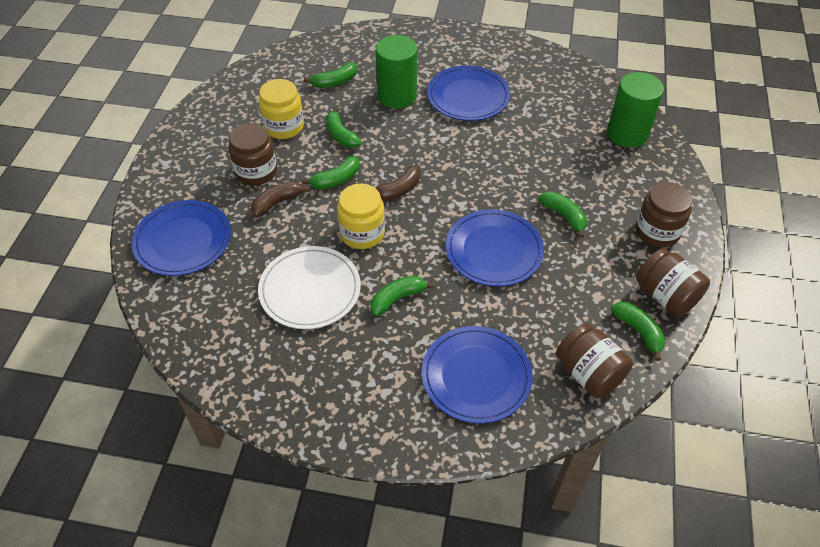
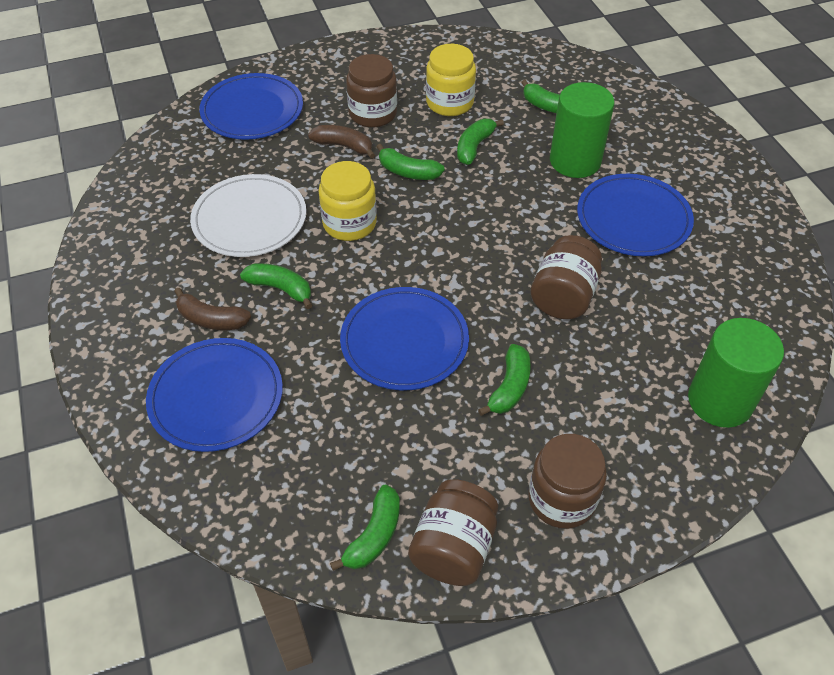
camera: 60 degrees right, 0 degrees up
brown banana [376,165,420,201] -> brown banana moved to [174,287,251,330]
brown jar [556,323,633,398] -> brown jar moved to [530,235,602,319]

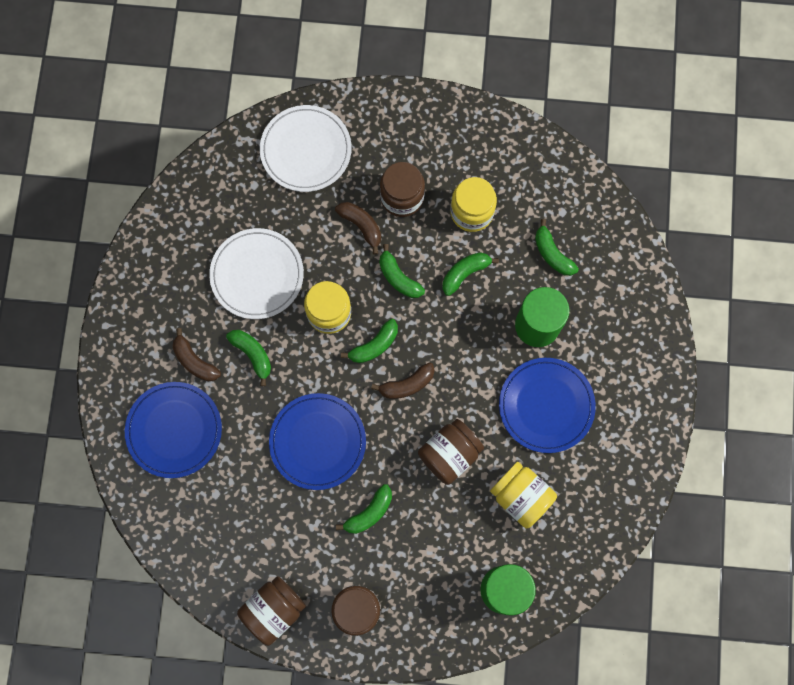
camera: 25 degrees right, 25 degrees up
blue plate [199,73,303,140] -> white plate [260,105,352,192]
green banana [330,485,400,571] -> green banana moved to [341,319,398,363]
none -> brown banana [371,362,435,399]
none -> yellow jar [490,462,557,528]

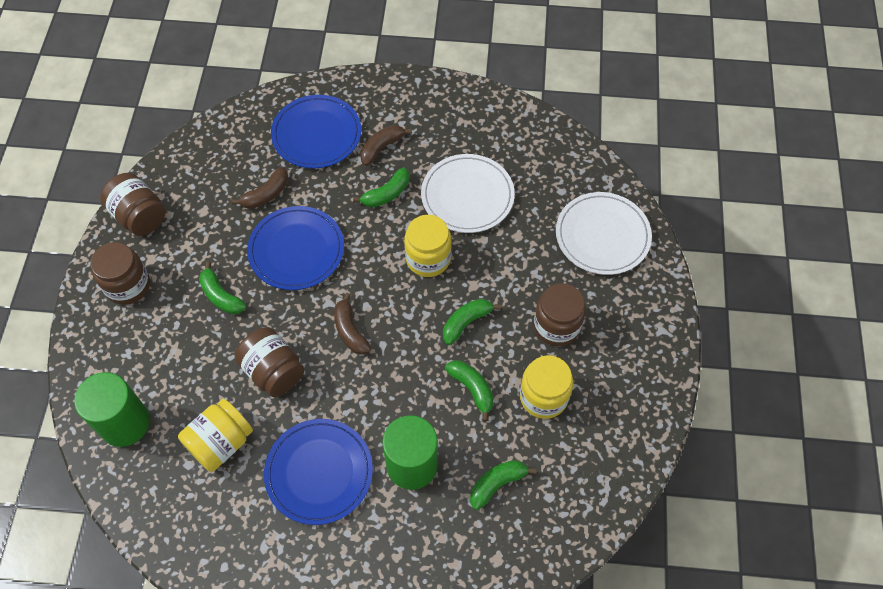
camera: 90 degrees right, 15 degrees down
brown banana [335,202,381,255] -> brown banana moved to [232,167,288,209]
green banana [341,319,398,363] -> none

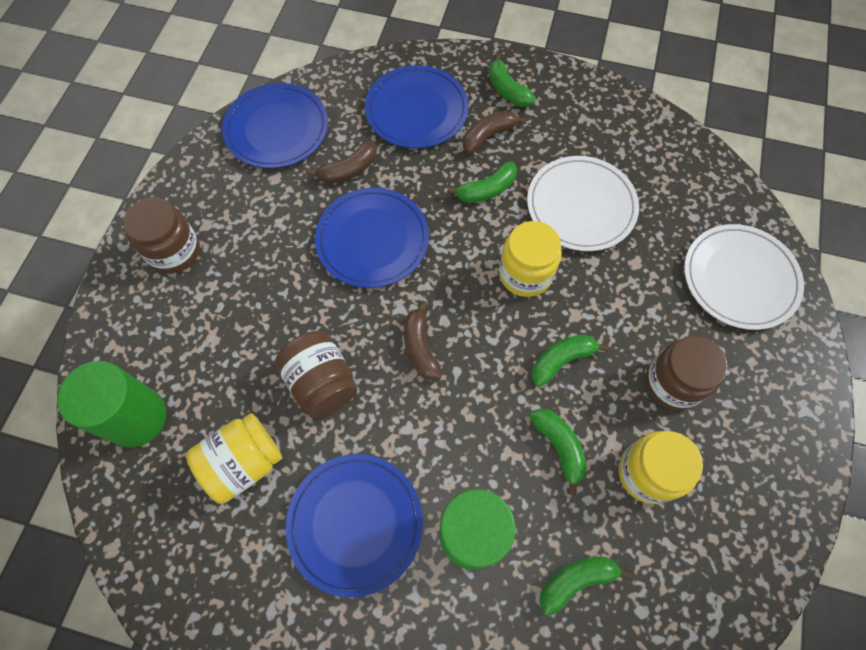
camera: 10 degrees right, 5 degrees up
brown jar [100,173,165,236] -> none
green banana [199,262,246,314] -> green banana moved to [489,54,536,107]
none -> blue plate [222,83,328,169]

